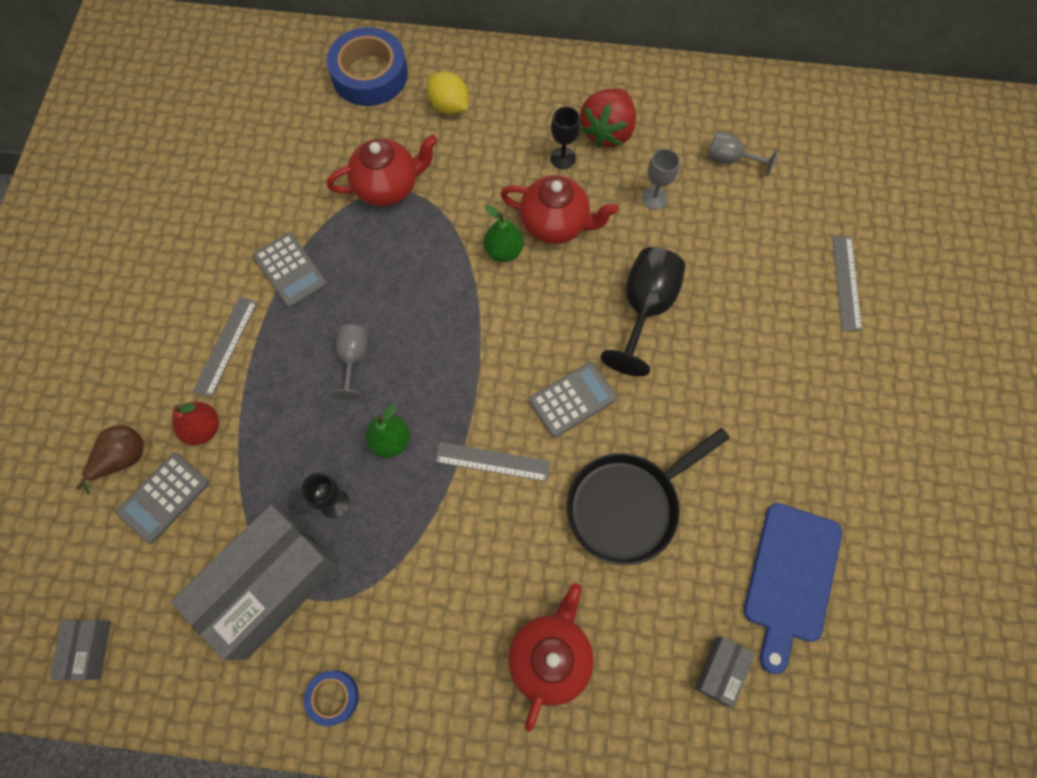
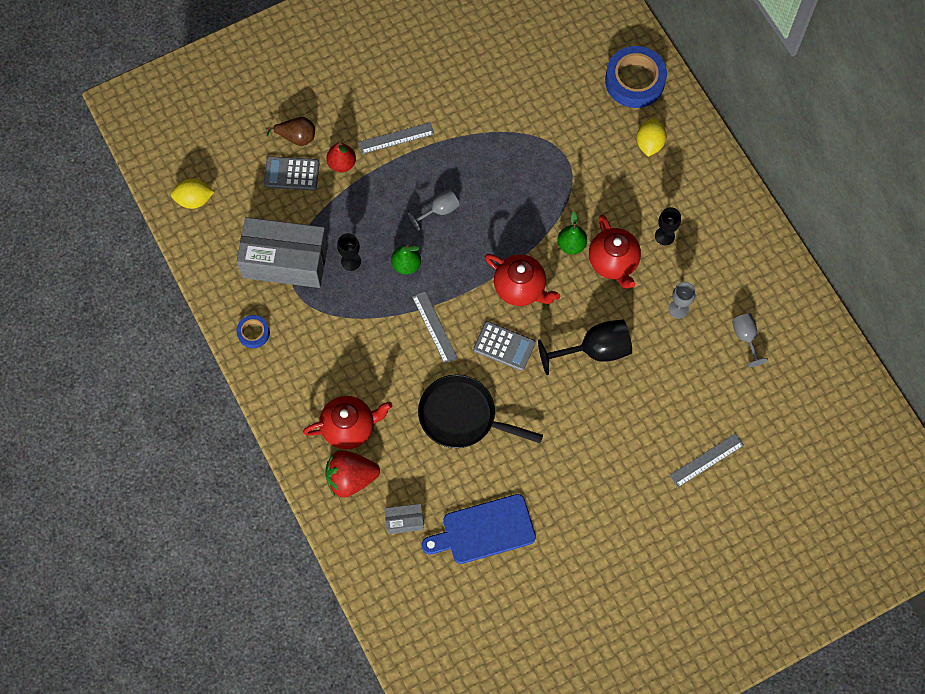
camera: 55 degrees right, 0 degrees up
grey box [50,619,111,680] -> yellow lemon [171,178,214,209]
grey calculator [253,232,327,308] -> none
red teapot [327,135,438,206] -> red teapot moved to [485,254,560,306]
red strawberry [580,88,636,148] -> red strawberry moved to [326,450,380,498]

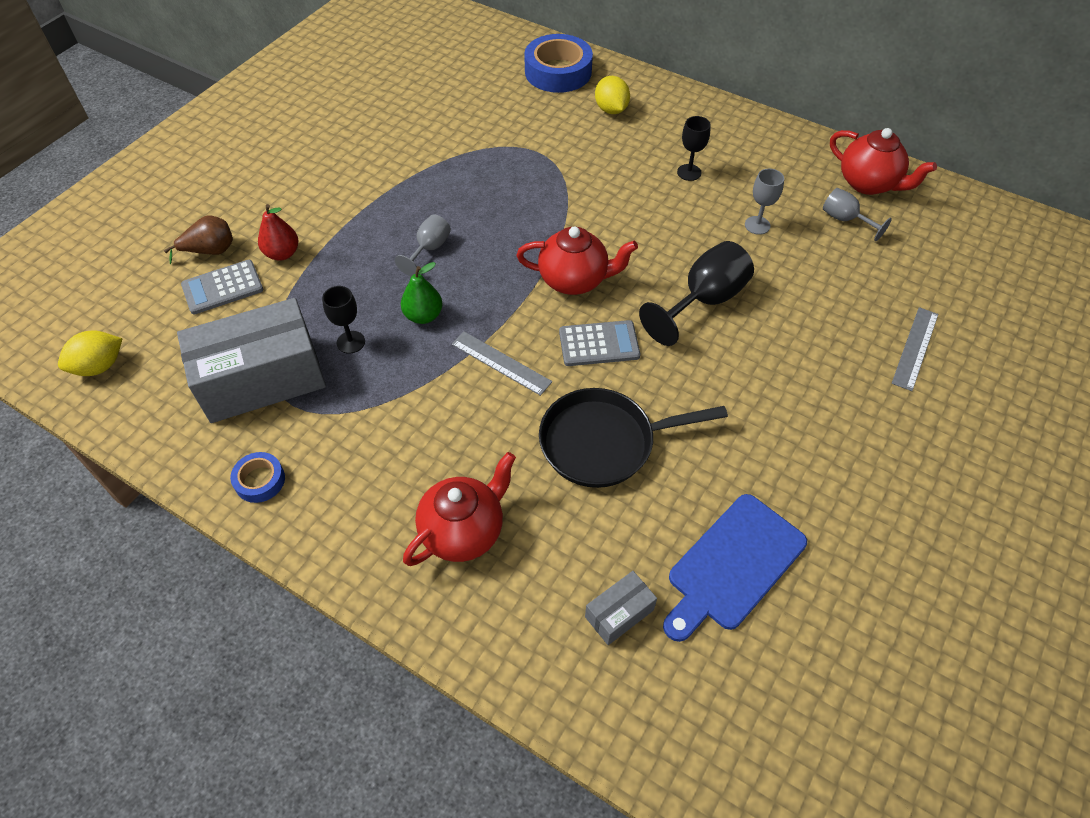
camera: 30 degrees left, 15 degrees down
red strawberry [326,450,380,498] -> none
grey ruler [358,122,434,154] -> none
green pear [557,211,587,254] -> none
red teapot [589,214,641,289] -> red teapot moved to [830,128,937,195]

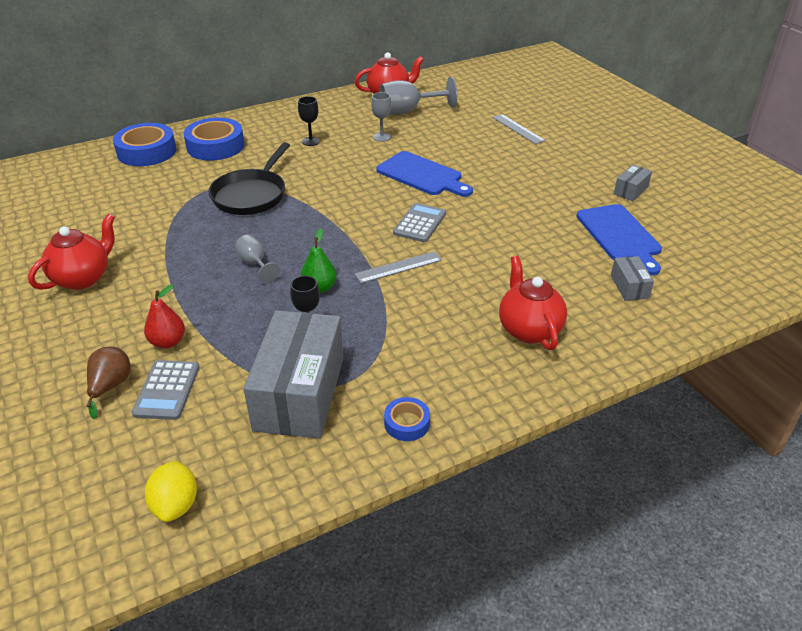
camera: 60 degrees left, 15 degrees down
red teapot [516,227,638,295] -> red teapot moved to [28,214,115,290]
black pan [539,388,728,488] -> black pan moved to [209,142,290,215]
yellow lemon [595,76,630,114] -> blue tape [184,118,245,161]
black goblet [639,241,754,346] -> blue cutting board [376,151,473,197]
grey goblet [823,188,892,241] -> grey goblet [379,77,457,115], size x1.75
none -> grey box [614,164,652,201]

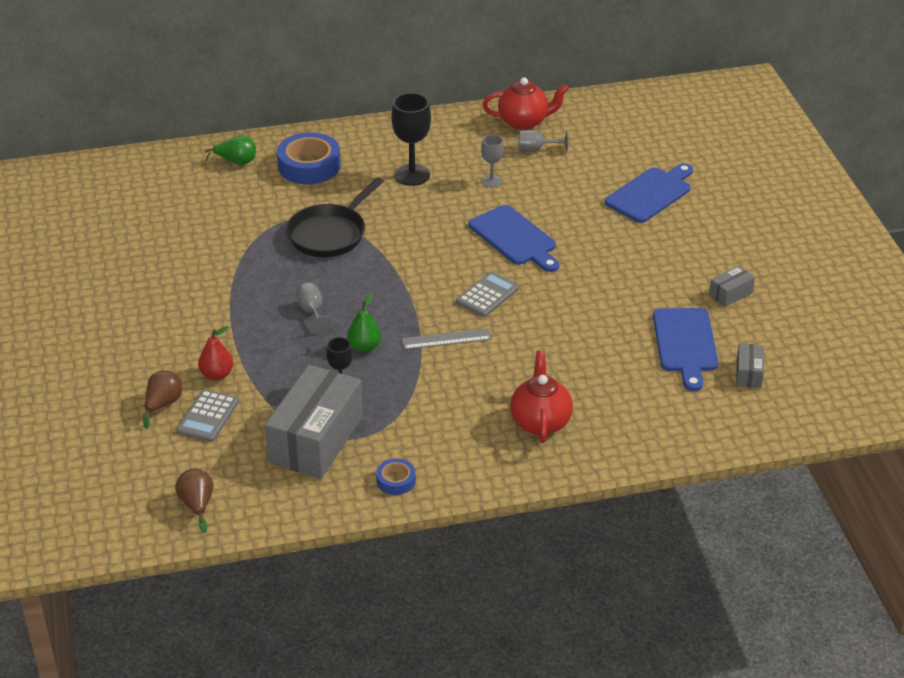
camera: 15 degrees right, 0 degrees up
red teapot [28,214,115,290] -> none
blue tape [113,123,176,166] -> green pear [205,135,256,165]
yellow lemon [145,461,197,522] -> brown pear [175,469,213,533]
black goblet [298,96,320,146] -> black goblet [391,93,431,186], size x1.75
grey goblet [379,77,457,115] -> grey goblet [519,130,568,152], size x0.57
grey ruler [492,114,546,144] -> blue cutting board [605,163,693,223]
grey box [611,256,654,301] -> grey box moved to [736,343,764,388]

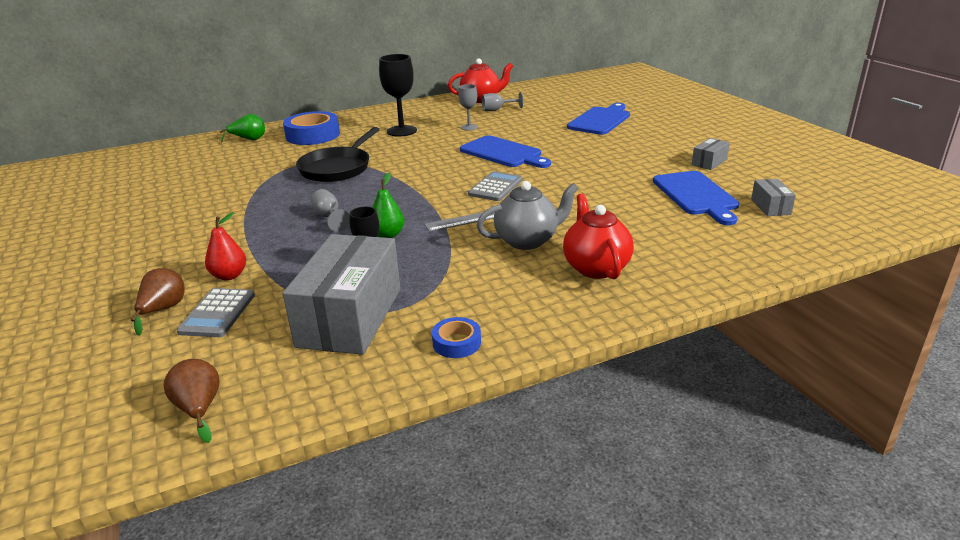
camera: 10 degrees left, 10 degrees down
none -> grey teapot [476,181,578,250]

